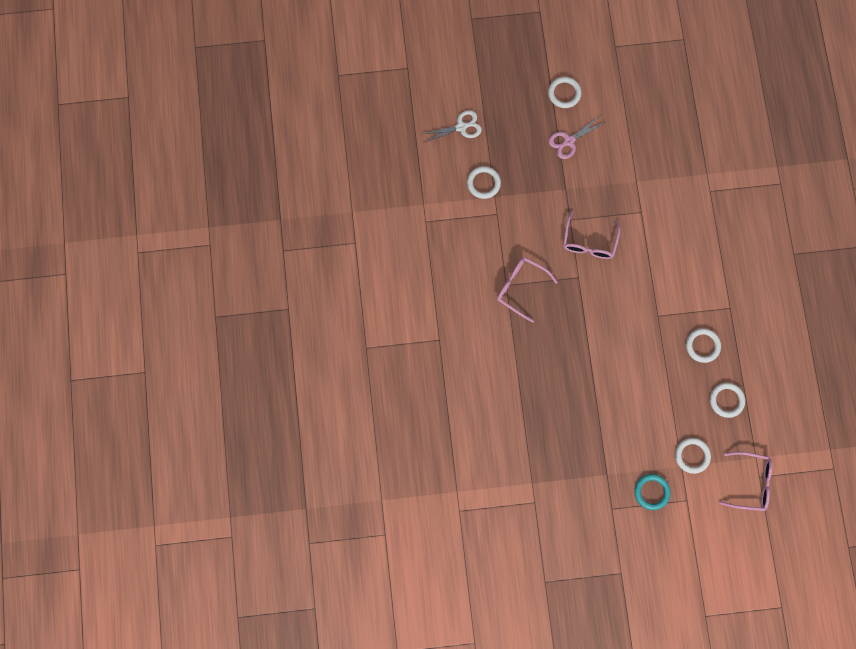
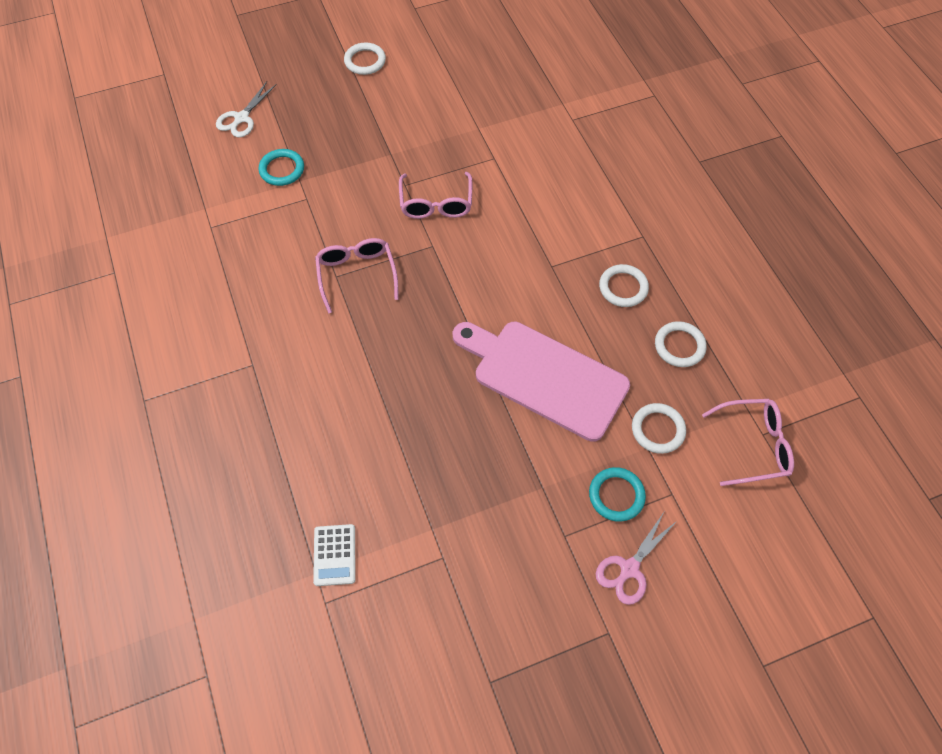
camera: 15 degrees left, 15 degrees down
white scissors [422,110,482,143] -> white scissors turned 150 degrees clockwise [216,81,277,138]
white ring [467,166,501,199] -> turquoise ring [258,149,304,186]
pink glasses [497,257,558,323] -> pink glasses turned 60 degrees clockwise [315,238,399,314]
pink scissors [549,117,606,159] -> pink scissors moved to [596,512,678,605]
none -> white calculator [313,524,356,586]
none -> pink cutting board [453,322,630,442]

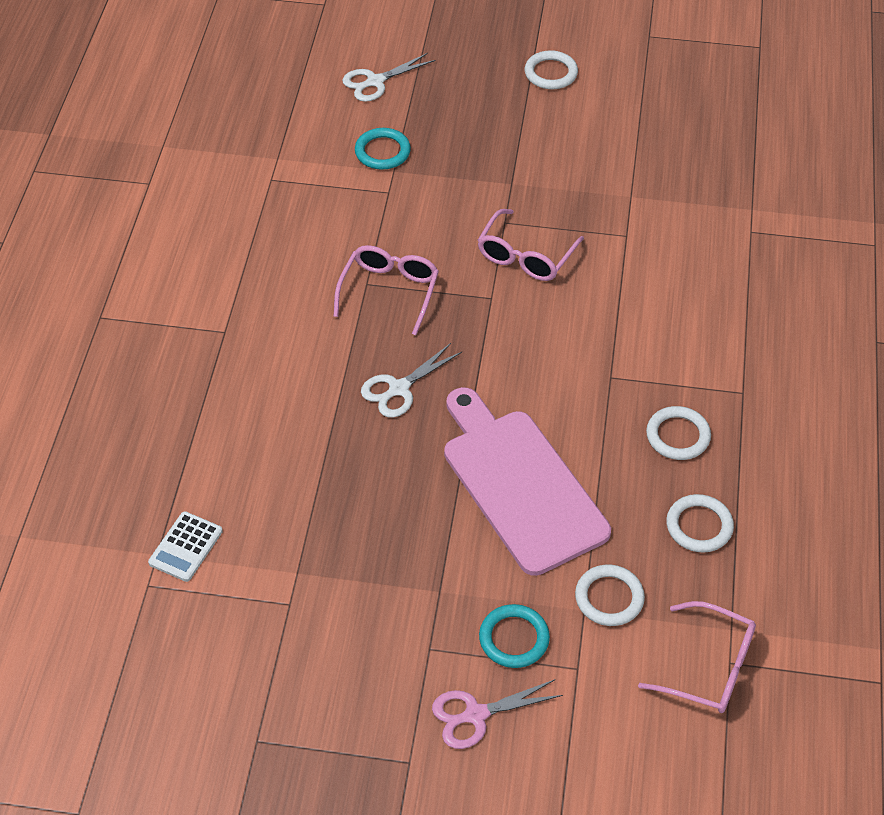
camera: 30 degrees right, 10 degrees down
none -> white scissors [361,343,462,418]

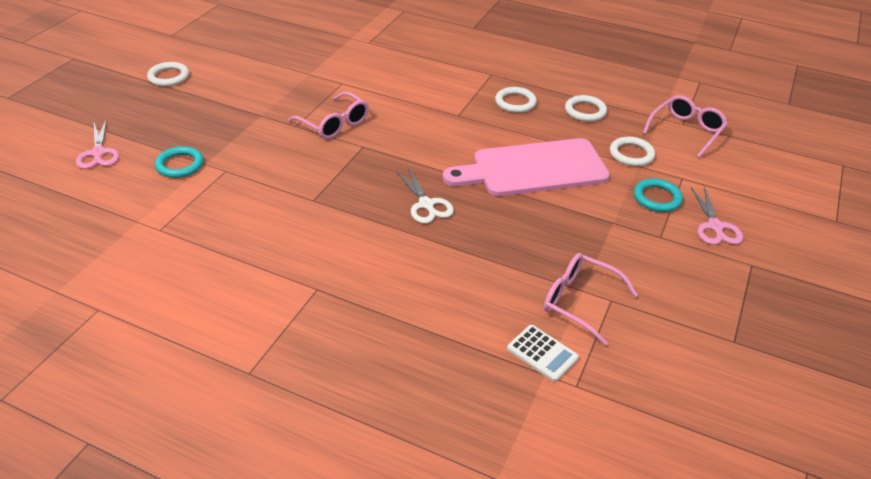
camera: 75 degrees left, 10 degrees down
pink glasses [334,245,439,335] -> pink glasses moved to [544,253,638,346]
white scissors [342,53,435,102] -> pink scissors [76,120,119,169]

